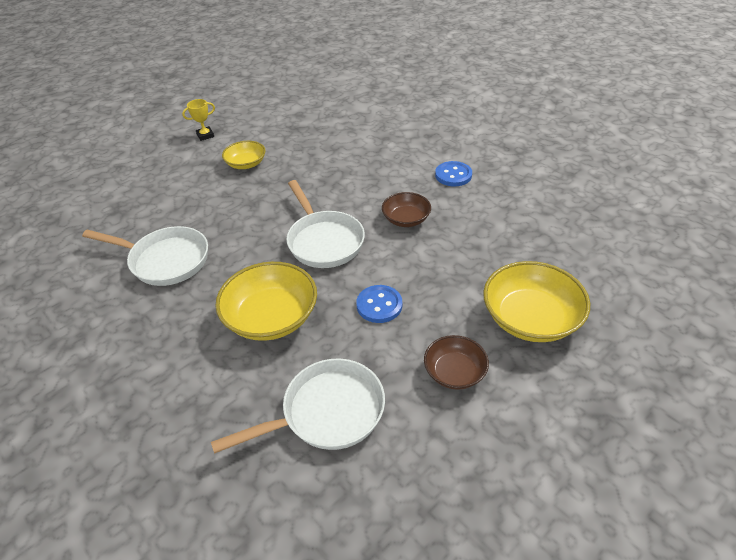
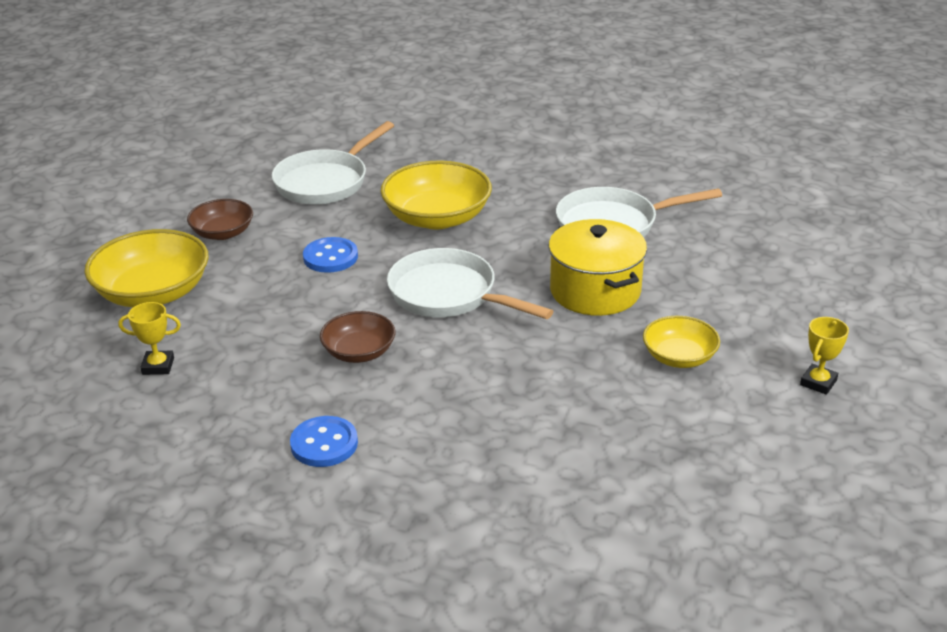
camera: 150 degrees right, 10 degrees down
none -> yellow trophy [118,302,181,375]
none -> yellow pot [549,219,647,316]

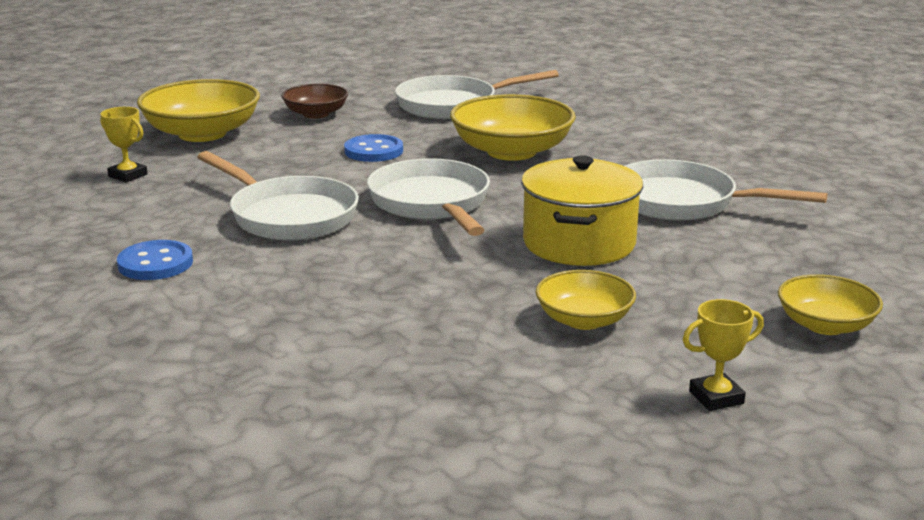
camera: 35 degrees right, 10 degrees down
brown bowl [320,311,395,363] -> white pan [198,151,359,240]
none -> yellow bowl [778,274,883,335]

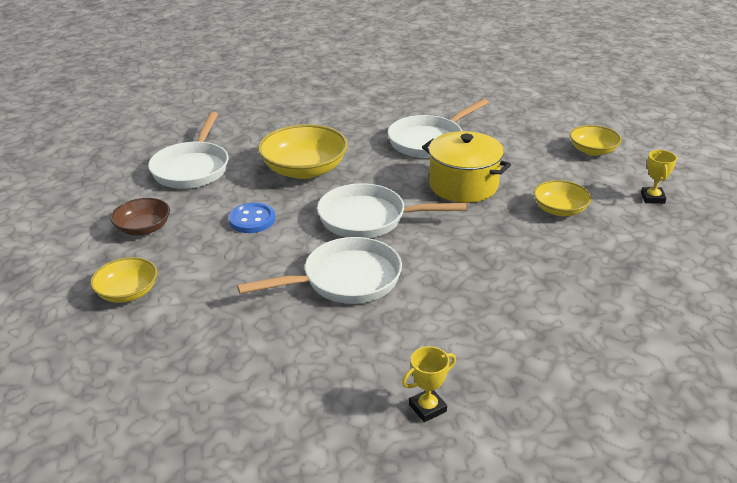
camera: 65 degrees left, 10 degrees up
yellow trophy [100,107,148,182] -> yellow trophy moved to [402,346,456,422]
blue button [117,240,193,280] -> none
yellow bowl [137,79,260,142] -> yellow bowl [90,257,157,303], size x0.58

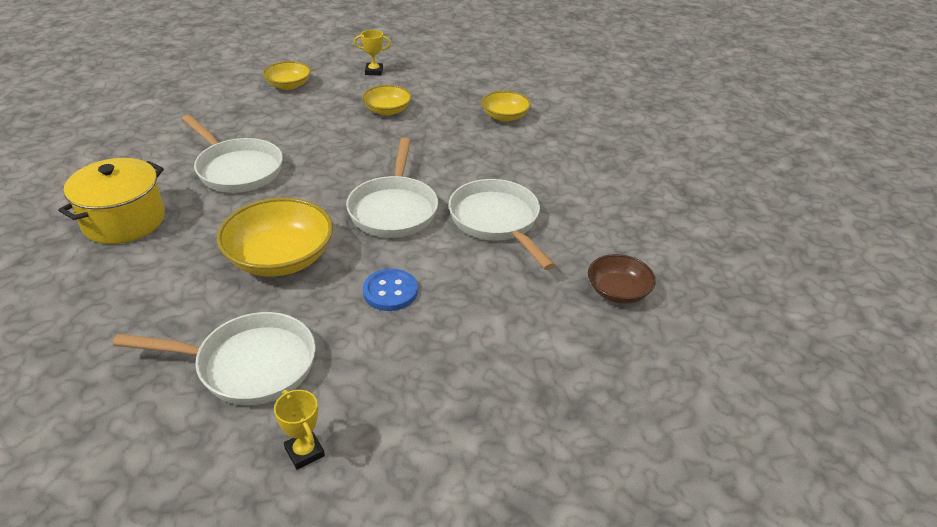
camera: 95 degrees left, 5 degrees up
yellow bowl [90,257,157,303] -> yellow bowl moved to [481,91,531,122]
brown bowl [111,198,170,235] -> brown bowl moved to [588,254,656,304]
yellow trophy [402,346,456,422] -> yellow trophy moved to [274,390,325,470]
yellow pot [422,131,511,203] -> yellow pot moved to [58,158,165,244]

